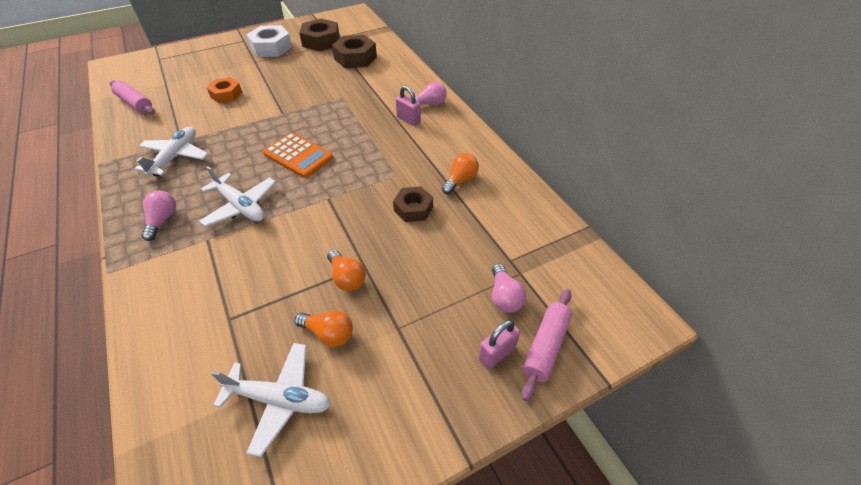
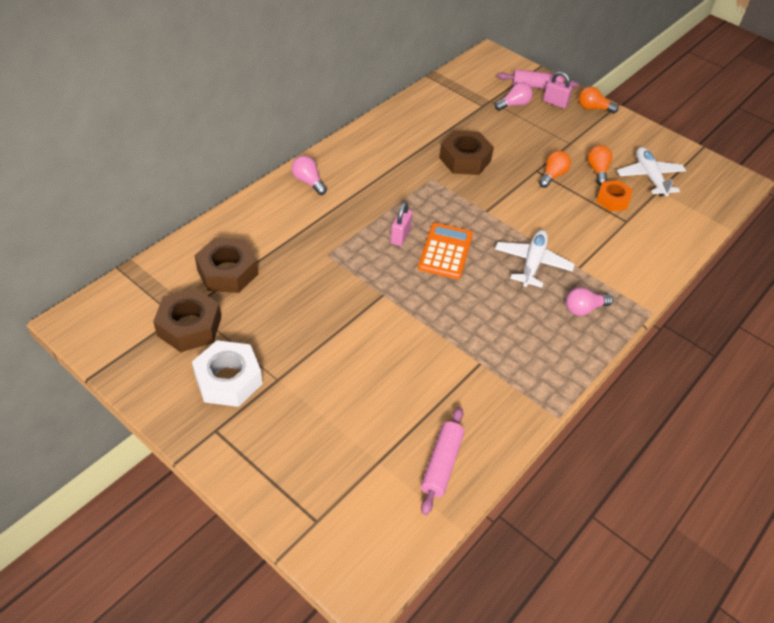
camera: 115 degrees left, 0 degrees up
white plane [135,127,208,176] -> none
orange nut [207,77,242,103] -> orange nut moved to [596,180,633,211]
brown nut [393,186,433,222] -> brown nut [439,130,494,175], size x1.52
pink padlock [396,86,421,126] -> pink padlock moved to [390,202,413,246]
orange light bulb [442,153,479,194] -> orange light bulb moved to [579,86,618,113]

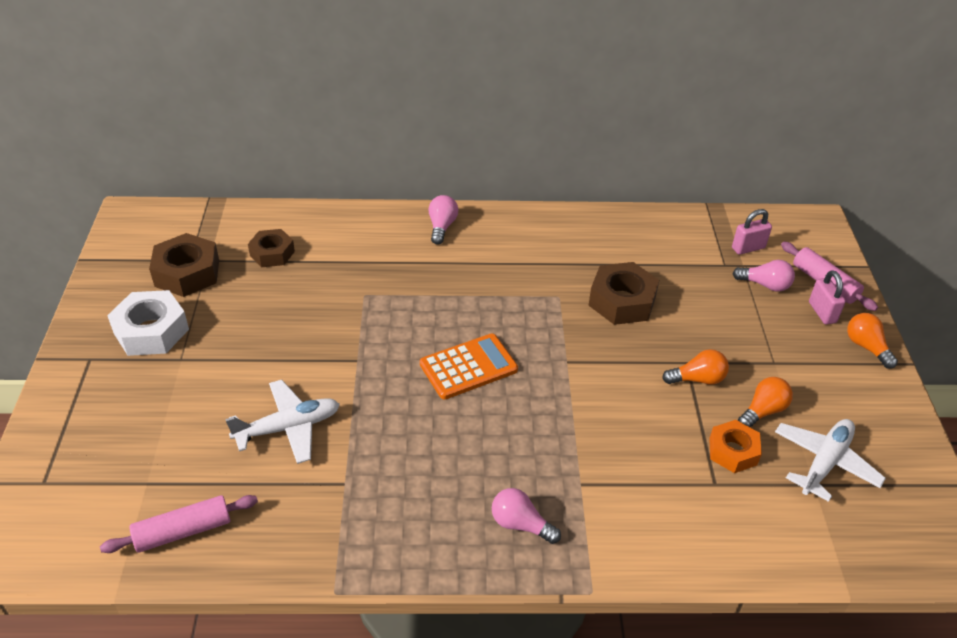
camera: 50 degrees right, 5 degrees down
brown nut [195,238,258,293] -> brown nut [248,229,295,267], size x0.66
pink padlock [390,202,413,246] -> pink padlock moved to [732,209,772,255]
white plane [495,230,575,288] -> white plane moved to [225,380,340,464]

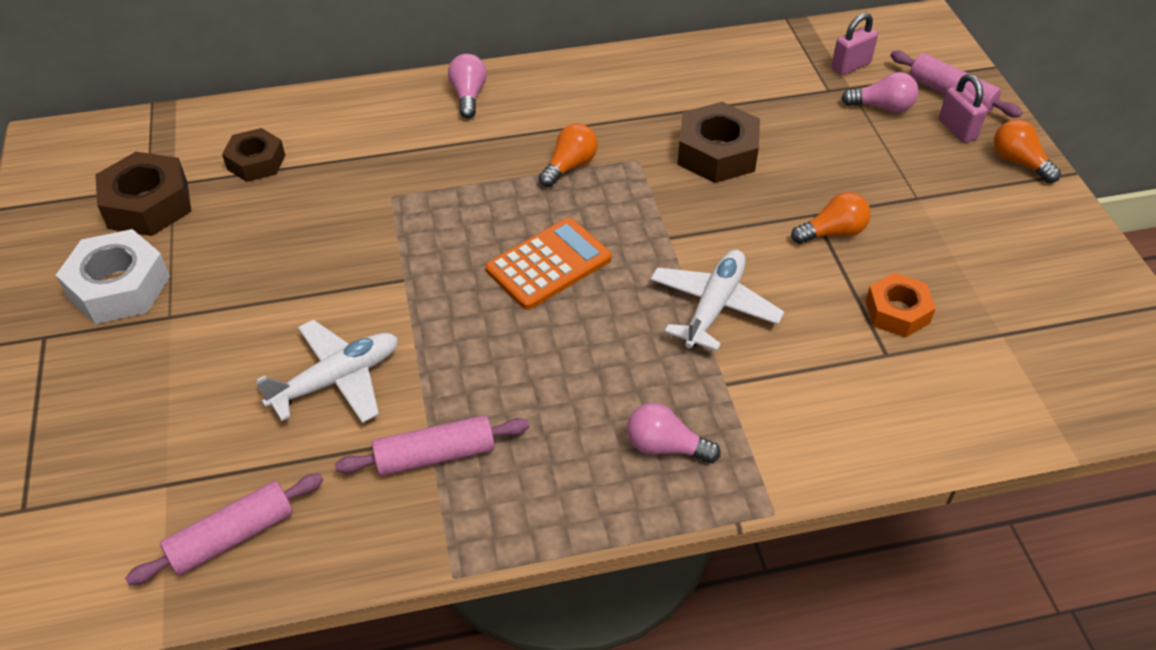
camera: 10 degrees left, 5 degrees up
orange light bulb [738,377,793,428] -> orange light bulb moved to [539,123,598,187]
white plane [775,419,886,502] -> white plane moved to [650,249,784,351]
none -> pink rolling pin [335,415,529,476]

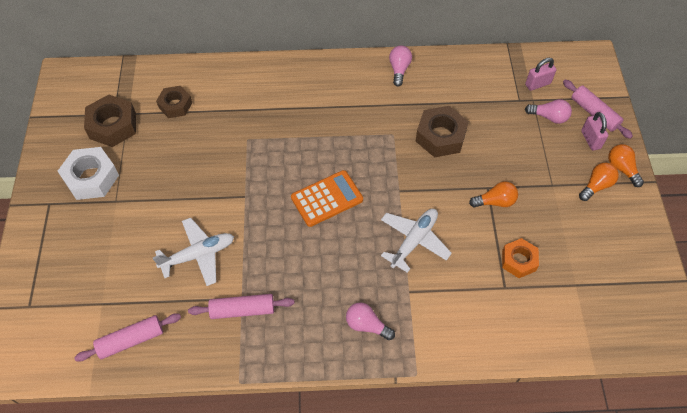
camera: 10 degrees right, 10 degrees up
pink light bulb [448,54,487,118] -> pink light bulb moved to [389,46,412,86]
orange light bulb [539,123,598,187] -> orange light bulb moved to [579,163,619,201]

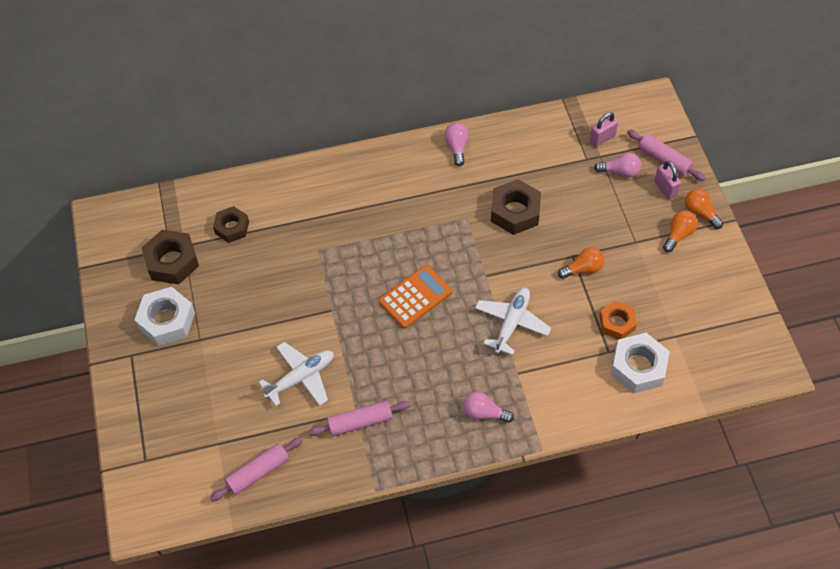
camera: 10 degrees left, 0 degrees up
none -> white nut [610,333,670,394]

